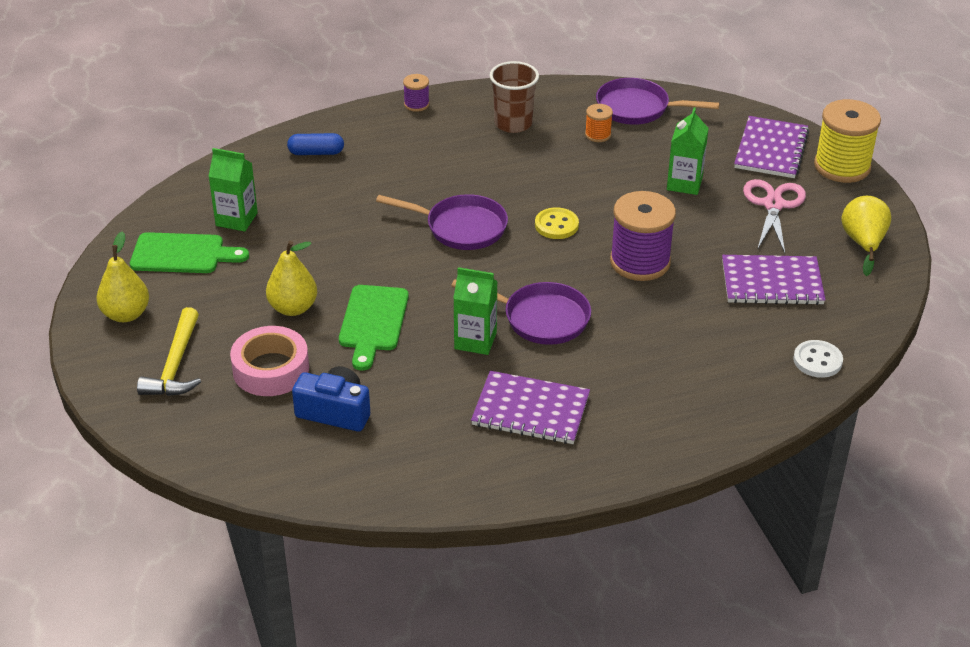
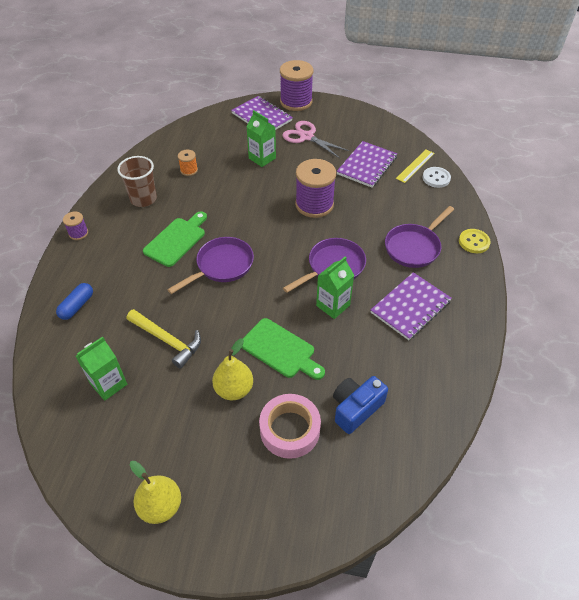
camera: 60 degrees left, 10 degrees up
green cutting board [130,232,249,273] -> green cutting board moved to [143,211,207,267]
yellow hammer [137,307,201,396] -> yellow hammer moved to [127,309,201,369]
yellow button [535,207,579,239] -> yellow button moved to [459,229,491,253]
purple pan [596,78,720,125] -> purple pan moved to [385,206,454,268]
yellow spool [814,99,881,183] -> purple spool [280,60,314,111]
yellow pear [841,196,891,276] -> none
none -> yellow ruler [396,150,434,183]

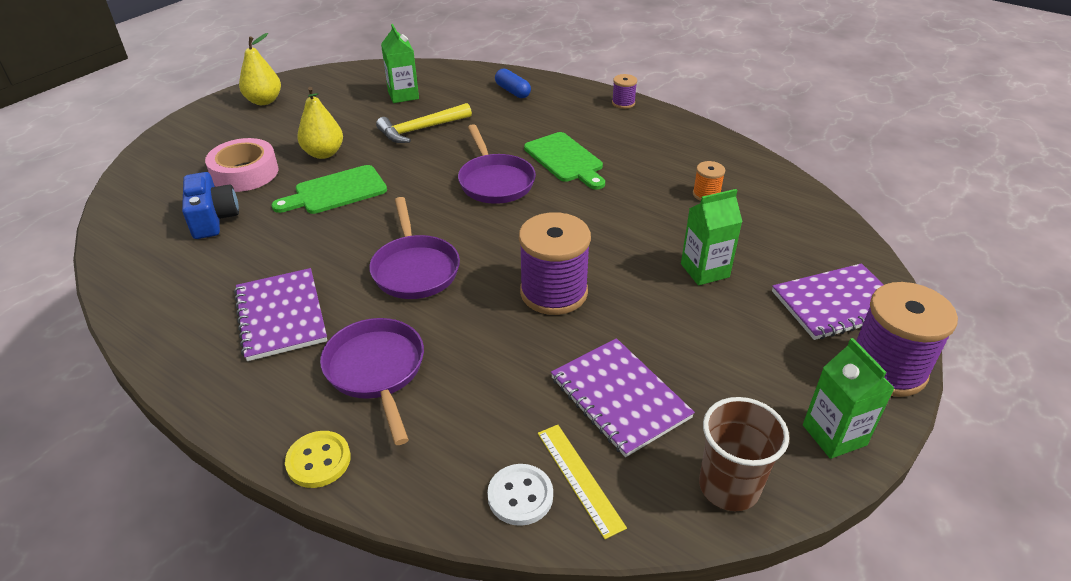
camera: 115 degrees right, 10 degrees down
brown cup [117,156,157,207] -> brown cup moved to [699,397,789,511]
pink scissors [282,121,349,158] -> none
green carton [316,256,354,319] -> green carton moved to [803,338,895,459]

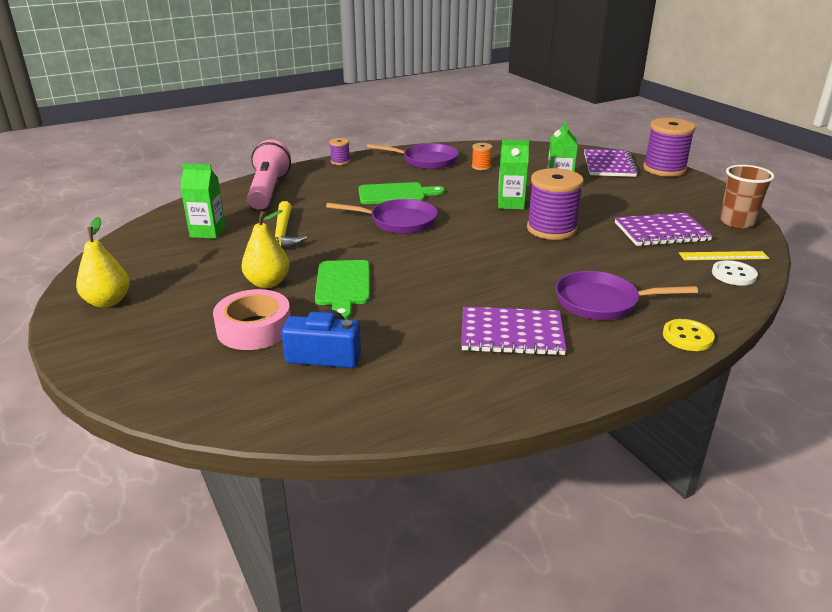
camera: 65 degrees left, 10 degrees down
purple pan [369,197,460,299] -> purple pan moved to [367,143,459,169]
blue capsule [495,69,531,98] -> pink flashlight [247,139,291,210]
green carton [803,338,895,459] -> green carton moved to [498,140,529,210]

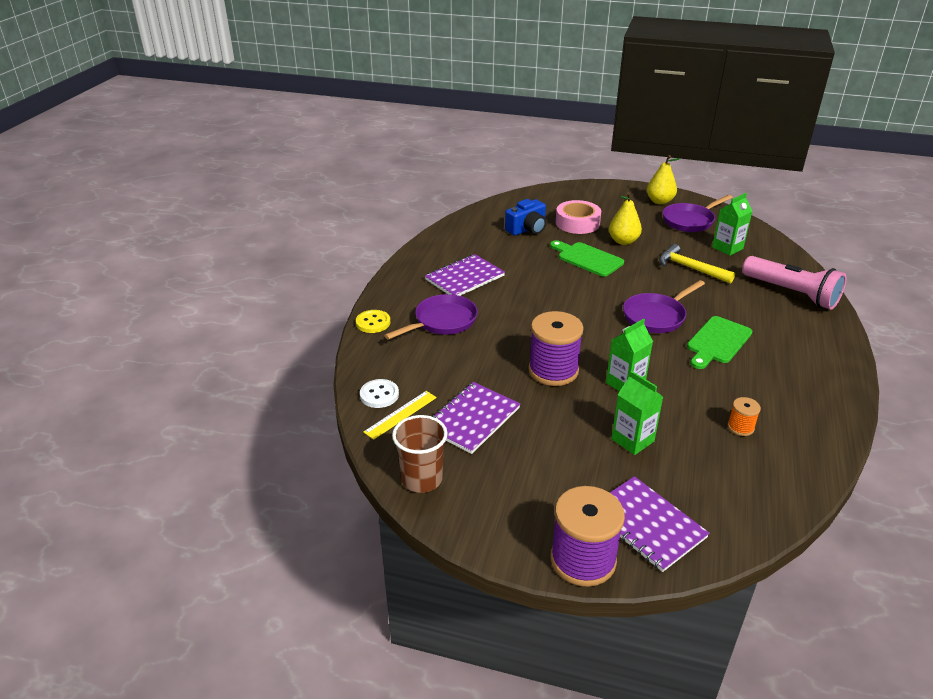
camera: 135 degrees right, 5 degrees up
purple spool [329,138,350,165] -> none
purple pan [367,143,459,169] -> purple pan moved to [663,195,733,232]

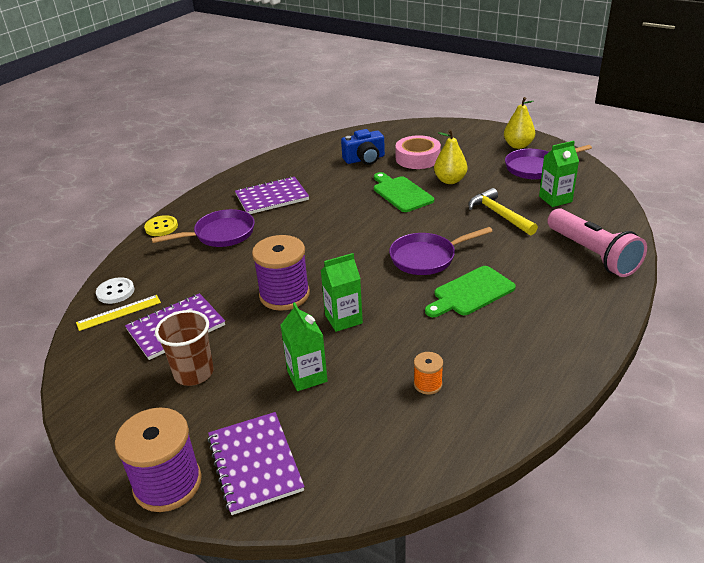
camera: 20 degrees right, 0 degrees up
brown cup [392,415,448,493] -> brown cup moved to [155,310,214,386]

